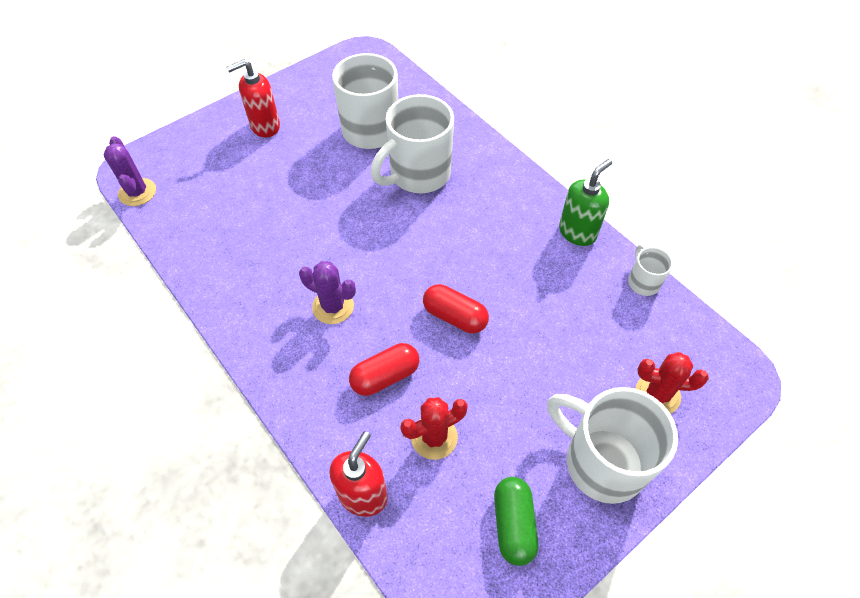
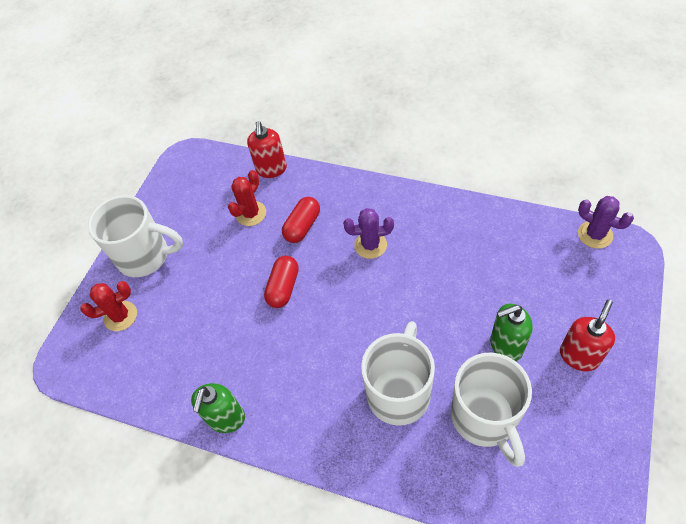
camera: 155 degrees right, 0 degrees up
red capsule [423,284,489,333] -> red capsule turned 75 degrees counterclockwise [264,256,299,308]
green capsule [494,477,538,566] -> none
white mug [628,244,673,296] -> none
none -> green soap dispenser [490,304,533,361]

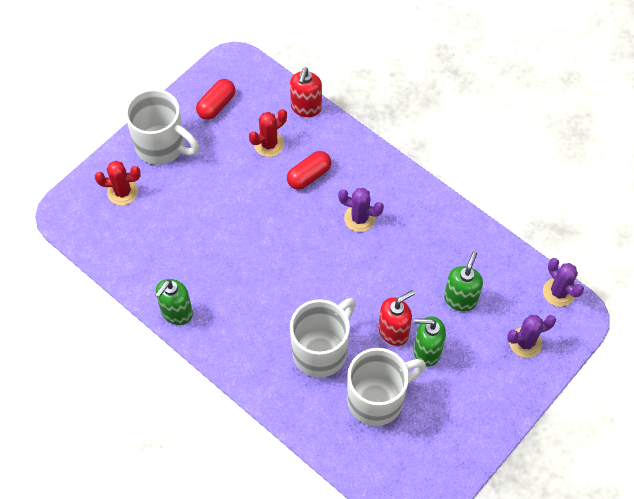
camera: 15 degrees right, 5 degrees up
red capsule [264,256,299,308] -> red capsule moved to [196,79,235,120]
white mug [451,352,532,467] -> white mug turned 120 degrees counterclockwise [347,348,426,426]
red soap dispenser [560,299,615,371] -> red soap dispenser moved to [378,290,415,346]
none -> green soap dispenser [444,251,483,312]
none -> purple cactus [507,315,556,358]

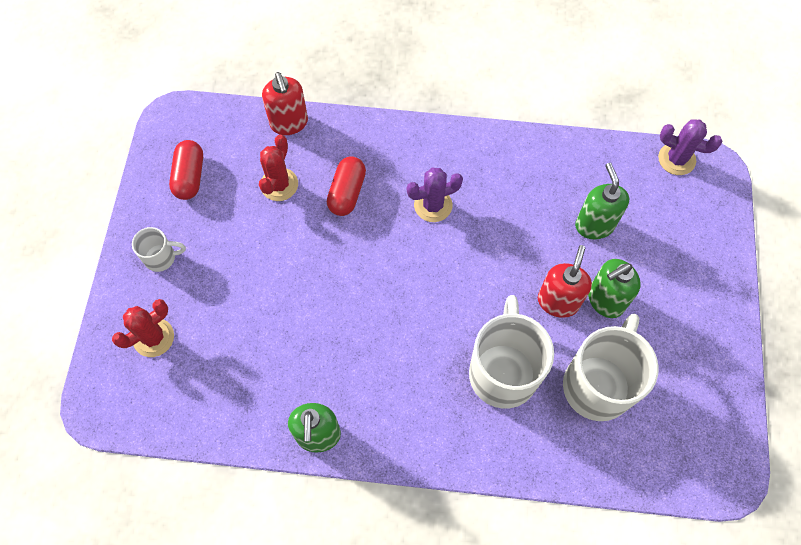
camera: 35 degrees left, 5 degrees up
white mug [125,89,199,165] -> white mug [132,227,186,272], size x0.48
purple cactus [507,315,556,358] -> none

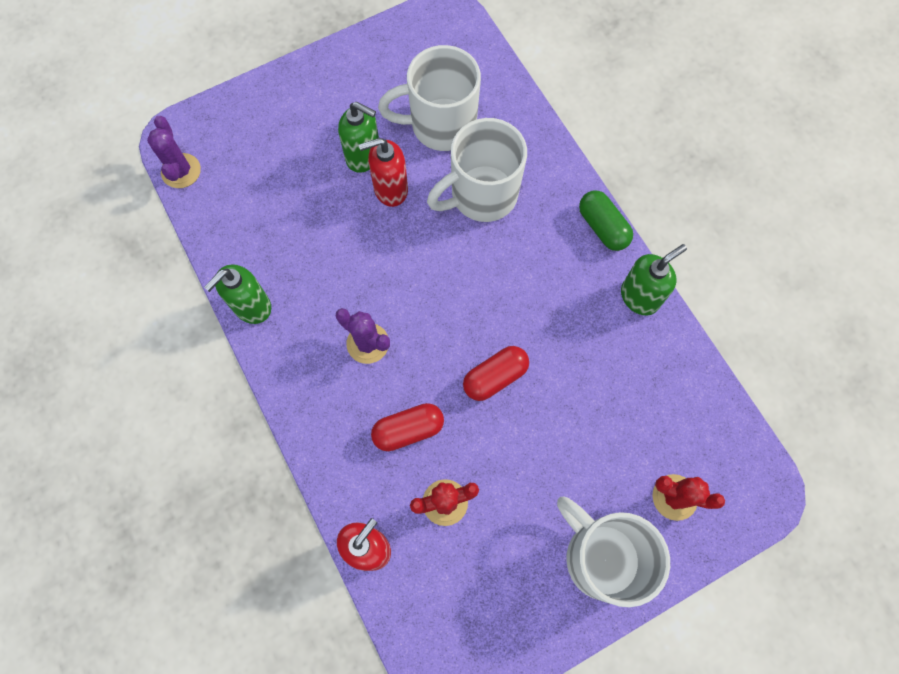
camera: 125 degrees left, 5 degrees up
white mug [132,227,186,272] -> white mug [557,497,670,607], size x2.09
red capsule [169,140,203,200] -> red capsule moved to [463,346,529,401]
green soap dispenser [575,163,629,239] -> green soap dispenser moved to [204,264,271,324]
none -> green capsule [579,191,633,251]

